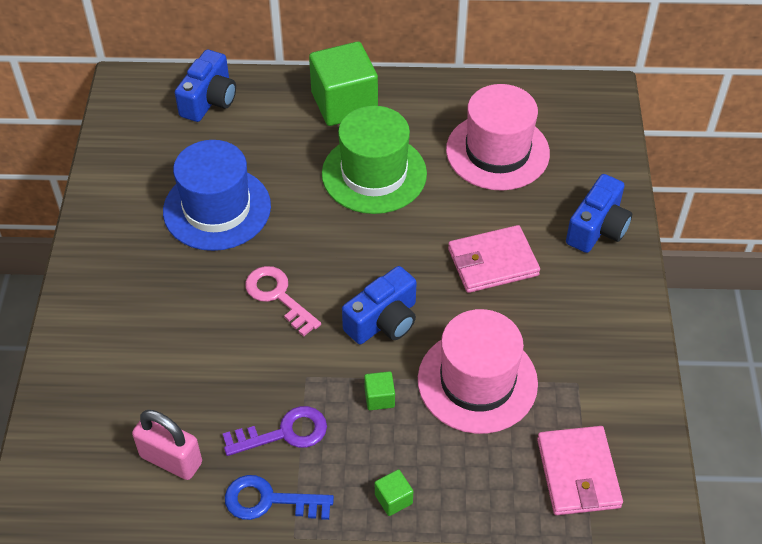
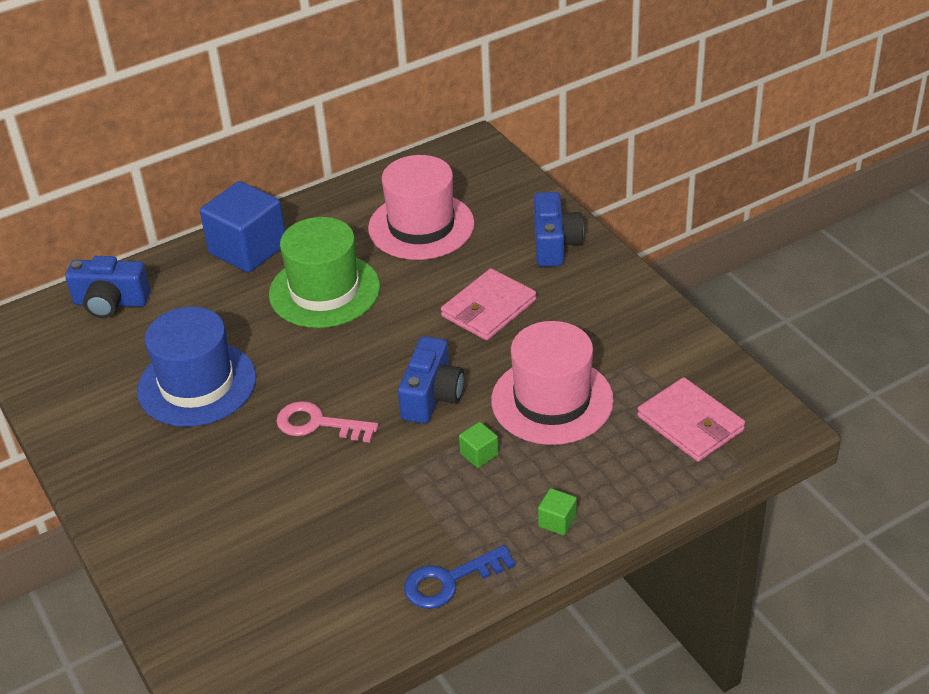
camera: 30 degrees left, 10 degrees down
pink padlock [132,410,202,480] -> none
blue camera [175,50,236,122] -> blue camera turned 105 degrees clockwise [65,256,150,318]
purple key [223,406,327,456] -> none
green cube [309,42,378,126] -> blue cube [200,181,285,273]

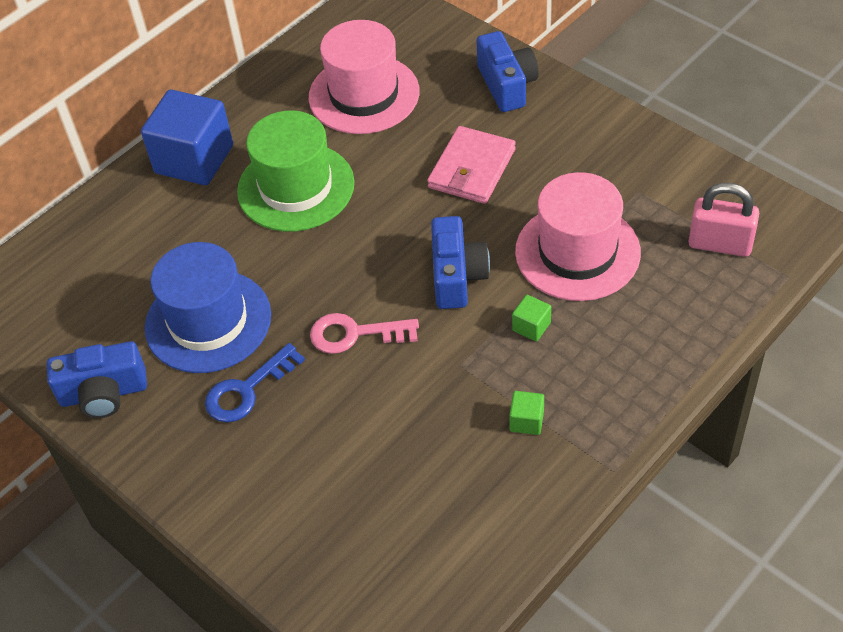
camera: 15 degrees left, 10 degrees up
blue camera [65,256,150,318] -> blue camera moved to [47,341,147,418]
blue key [404,545,516,609] -> blue key moved to [205,343,305,422]
green cube [538,488,577,536] -> green cube moved to [509,391,544,435]
pink wallet [637,377,745,462] -> pink padlock [688,183,759,257]

